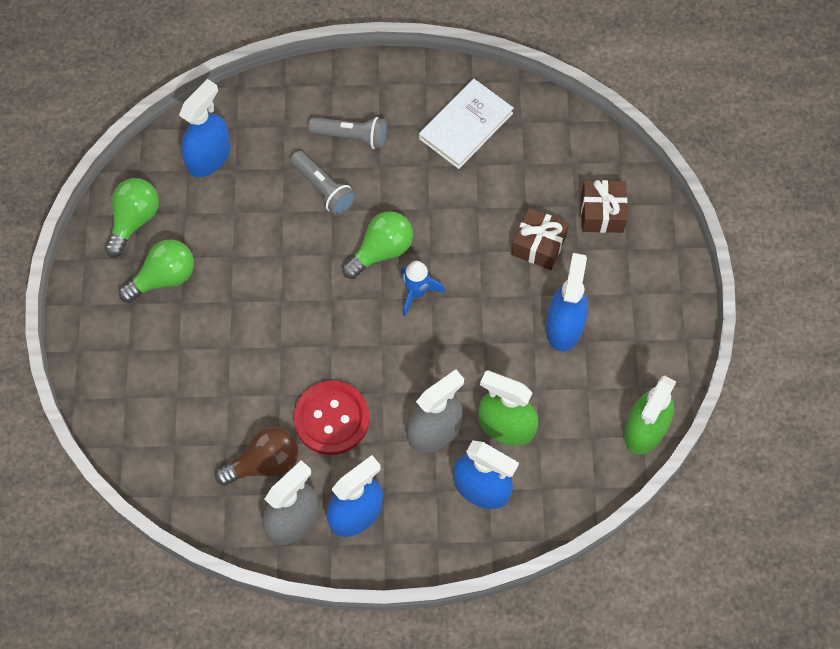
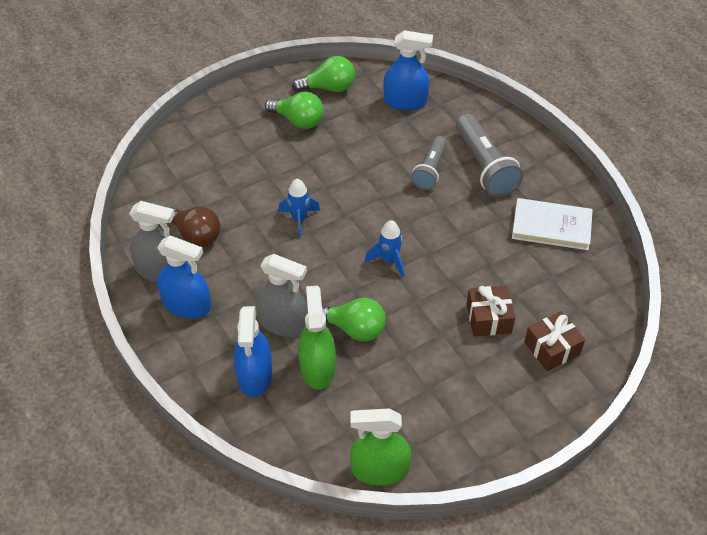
camera: 60 degrees right, 15 degrees down
red button [294,381,369,455] -> none
grey flashlight [309,117,387,149] -> grey flashlight [456,114,523,197], size x1.55
green light bulb [342,211,413,279] -> green light bulb moved to [322,298,386,342]
blue spray bottle [546,253,588,351] -> none
none -> blue rocket [278,179,320,238]

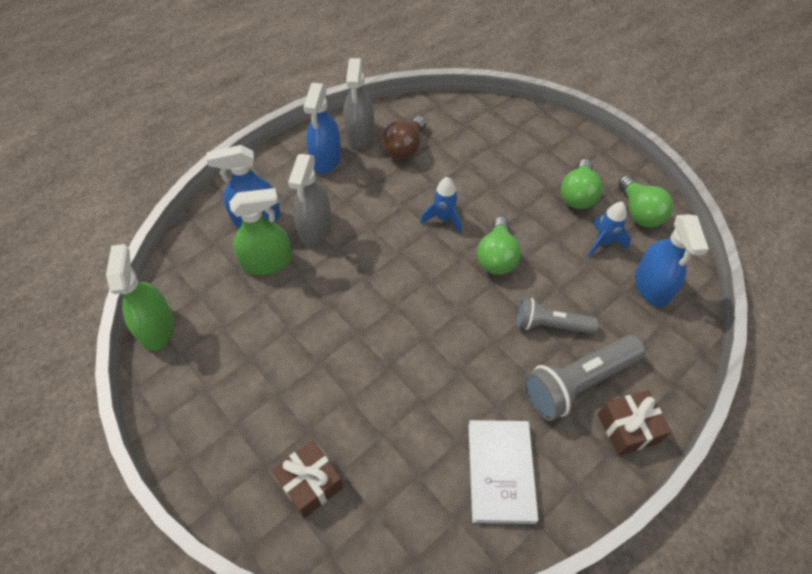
camera: 80 degrees right, 5 degrees up
green light bulb [322,298,386,342] -> green light bulb moved to [477,217,521,275]
blue rocket [365,220,404,277] -> blue rocket moved to [588,202,631,257]
brown gift [466,285,515,337] -> brown gift moved to [598,390,671,456]

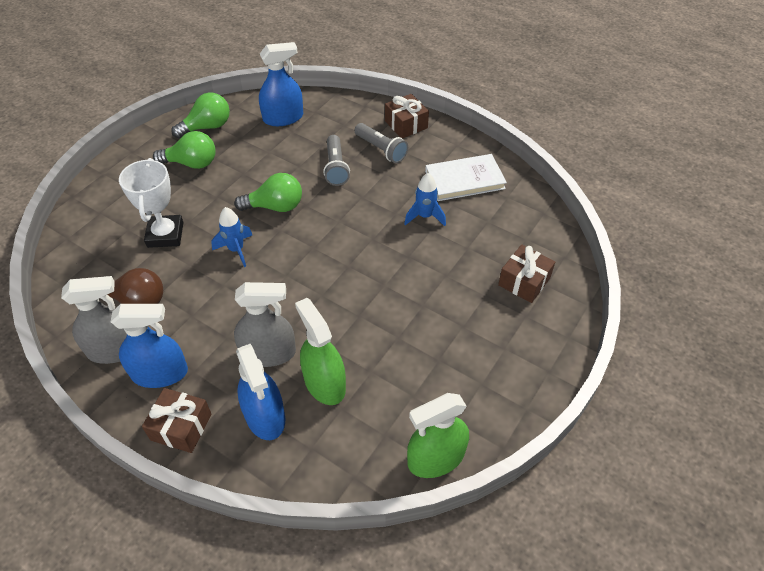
camera: 105 degrees left, 5 degrees down
grey flashlight [523,335,645,421] -> grey flashlight [355,123,408,163], size x0.65
blue rocket [588,202,631,257] -> blue rocket moved to [404,173,446,226]
none -> white trophy [119,158,183,248]
none -> brown gift [142,388,212,453]

